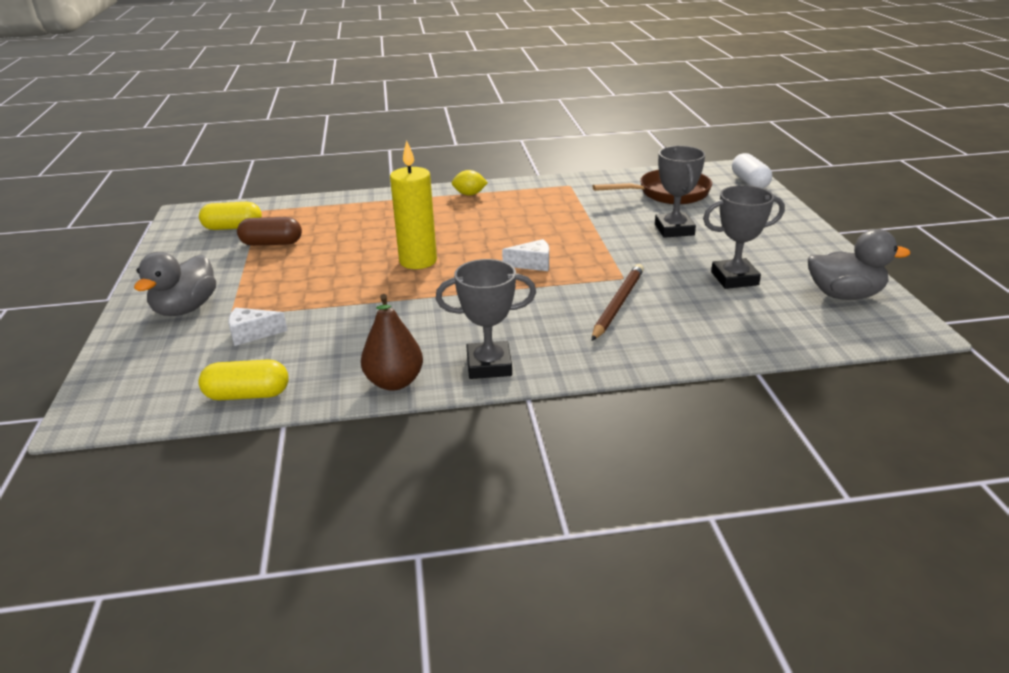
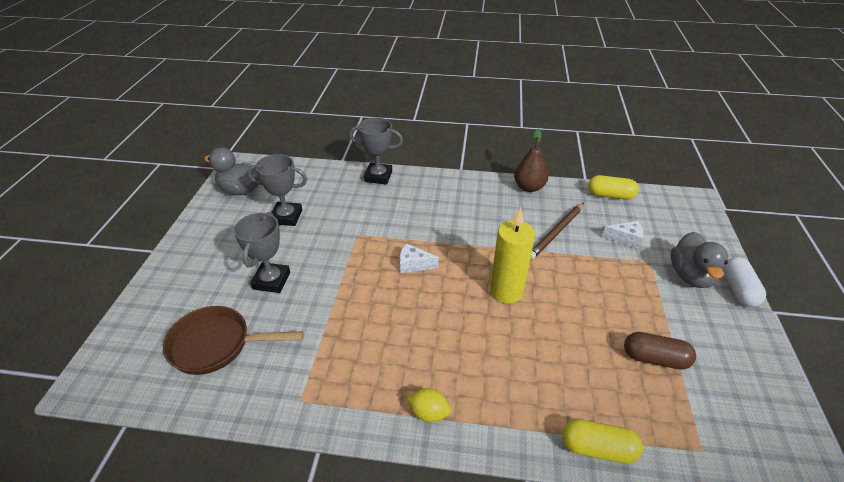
camera: 165 degrees left, 10 degrees up
grey duck [134,252,216,316] -> grey duck turned 150 degrees clockwise [671,232,728,288]
yellow capsule [199,202,262,230] -> yellow capsule moved to [562,419,643,464]
grey trophy [436,259,536,379] -> grey trophy moved to [349,118,403,185]
brown pencil [592,264,644,341] -> brown pencil moved to [530,203,584,260]
white capsule [732,153,772,188] -> white capsule moved to [723,257,766,307]

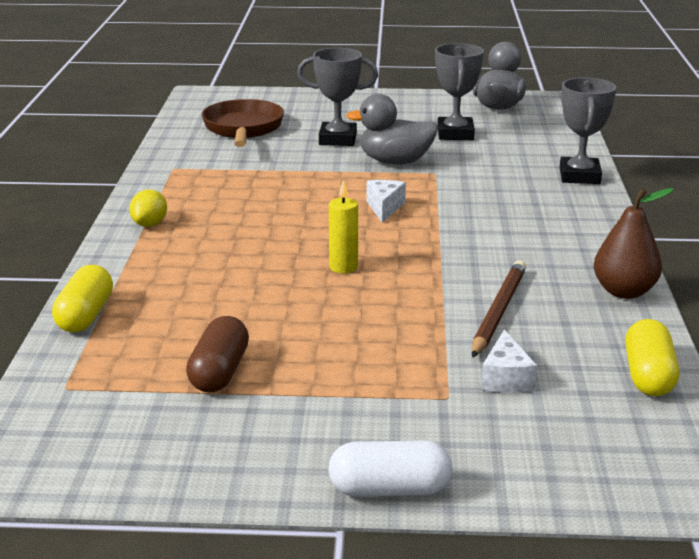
camera: 85 degrees right, 15 degrees down
yellow candle [490,207,535,304] -> yellow candle [329,180,358,273], size x0.57
brown pencil [530,203,584,260] -> brown pencil turned 75 degrees clockwise [472,260,526,358]
grey duck [671,232,728,288] -> grey duck moved to [346,94,438,164]

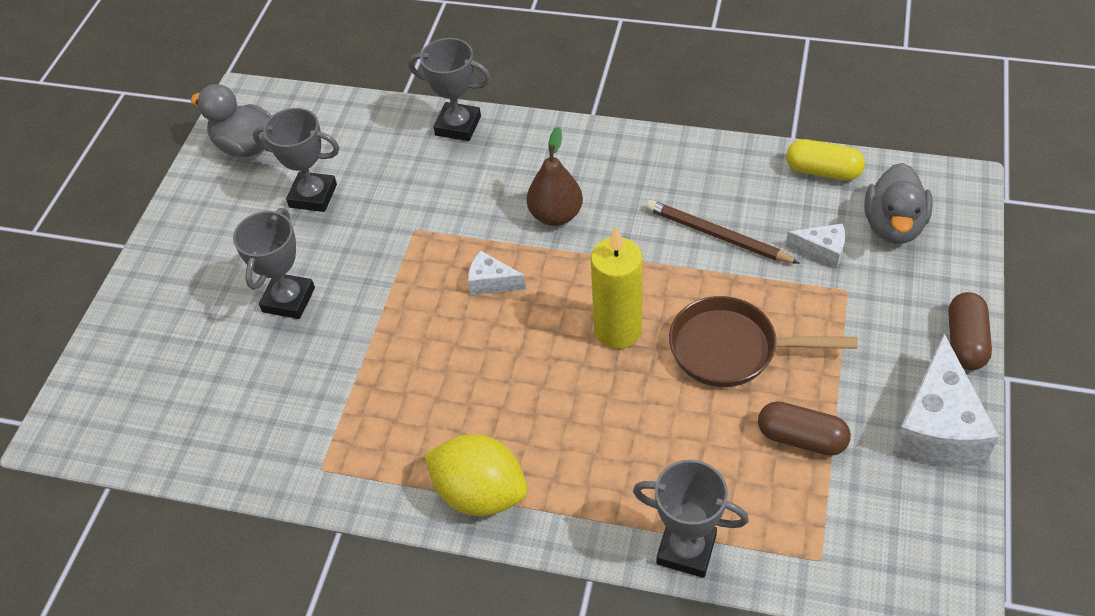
camera: 75 degrees left, 25 degrees up
yellow capsule [52,265,113,332] -> grey trophy [633,460,749,578]
yellow lemon [129,190,167,227] -> yellow lemon [424,434,528,516], size x1.90
brown pan [202,99,284,147] -> brown pan moved to [669,296,858,387]
white capsule [328,440,452,497] -> brown capsule [948,292,992,370]
yellow candle [329,180,358,273] -> yellow candle [591,227,642,349], size x1.75
grey duck [346,94,438,164] -> grey duck moved to [864,163,933,244]
brown pear [594,188,674,299] -> brown pear moved to [527,127,583,226]
none -> white cheese [892,333,999,466]

